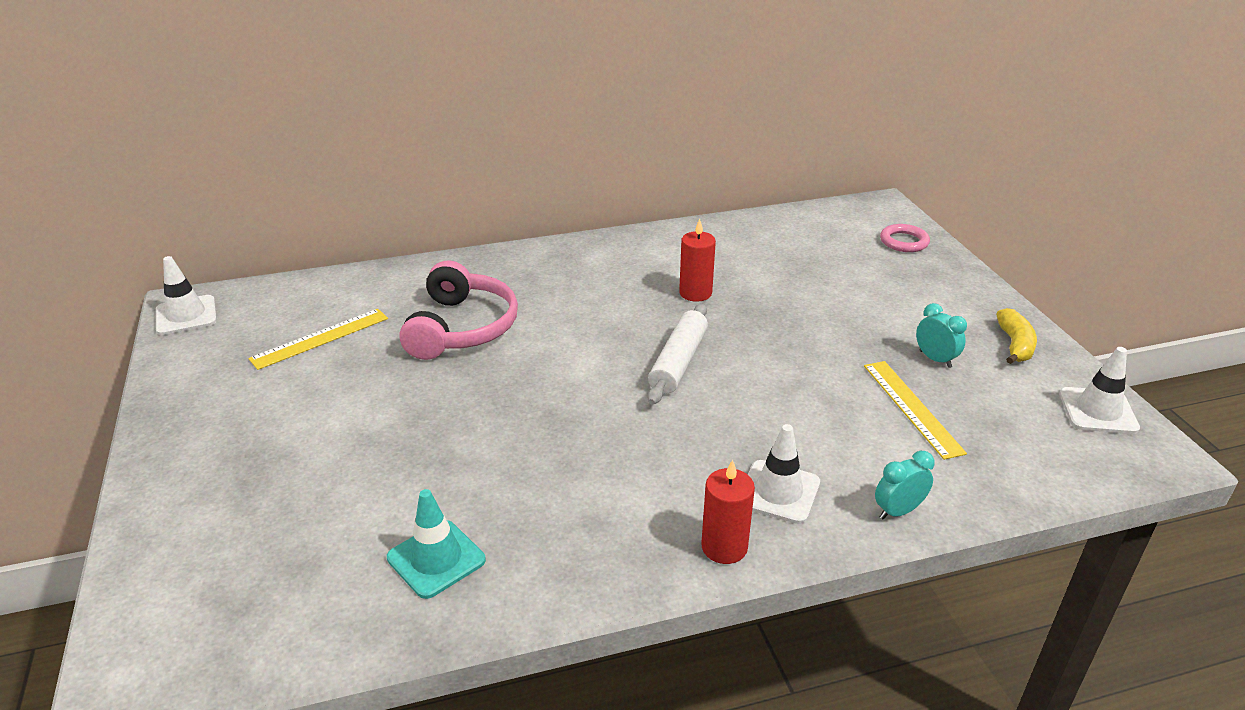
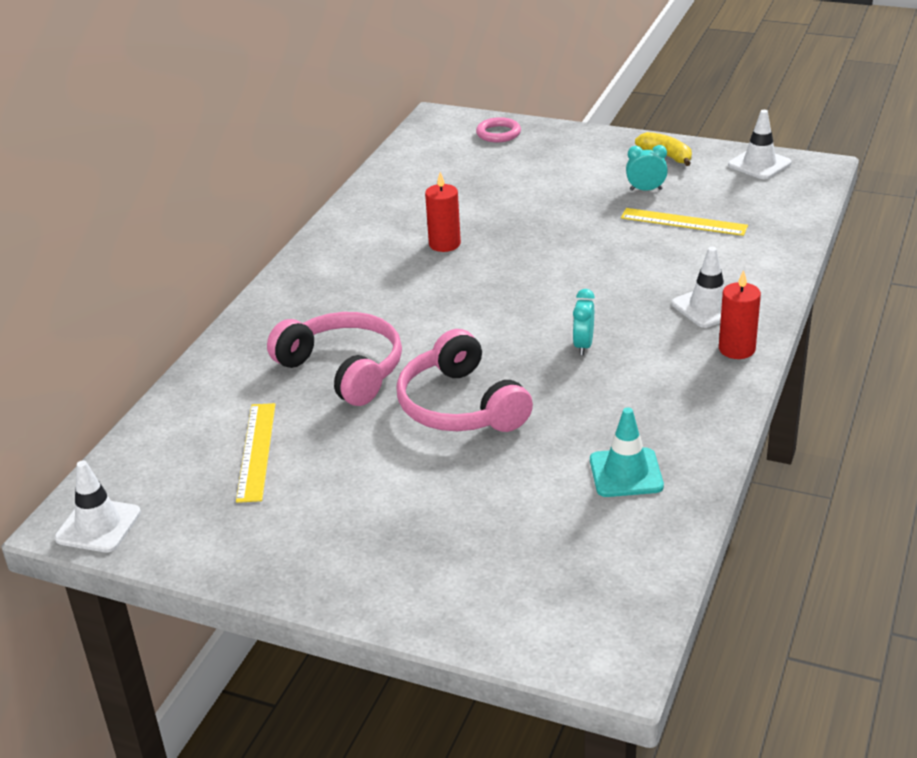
camera: 50 degrees left, 0 degrees up
white rolling pin [648,304,708,405] -> none
turquoise clock [875,451,935,519] -> turquoise clock moved to [573,289,595,355]
none -> pink headphones [396,329,533,432]

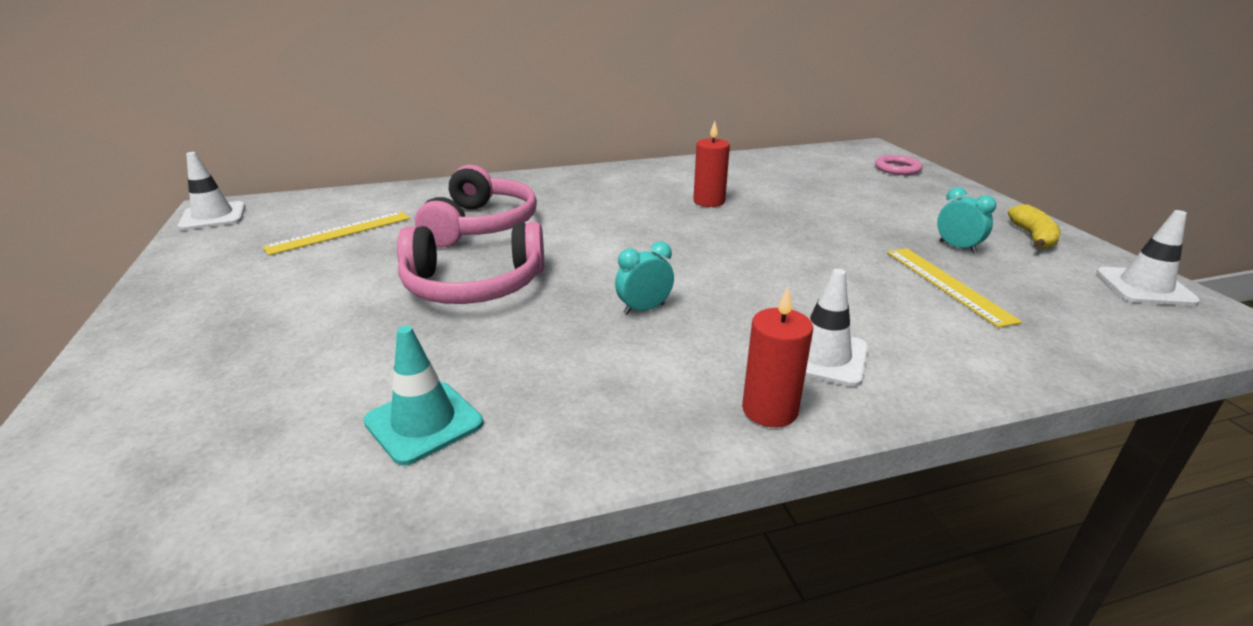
camera: 50 degrees right, 5 degrees down
pink headphones [396,329,533,432] -> pink headphones turned 120 degrees counterclockwise [397,222,544,304]

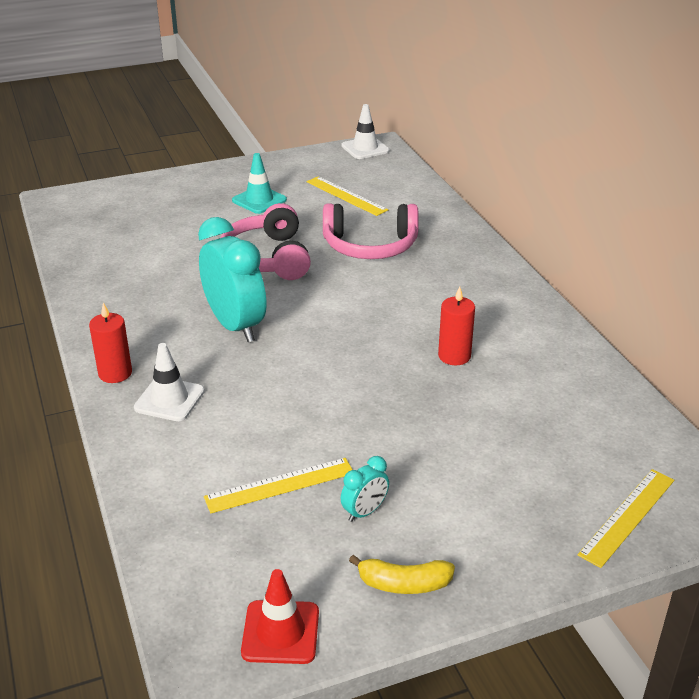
camera: 85 degrees right, 5 degrees up
turquoise traffic cone [363,326,483,466] -> turquoise traffic cone moved to [232,153,287,214]
turquoise clock [615,242,674,315] -> turquoise clock [198,217,266,342], size x2.19
pink ring [875,155,923,175] -> yellow ruler [578,469,674,568]
white traffic cone [1096,210,1200,306] -> red traffic cone [241,569,319,664]

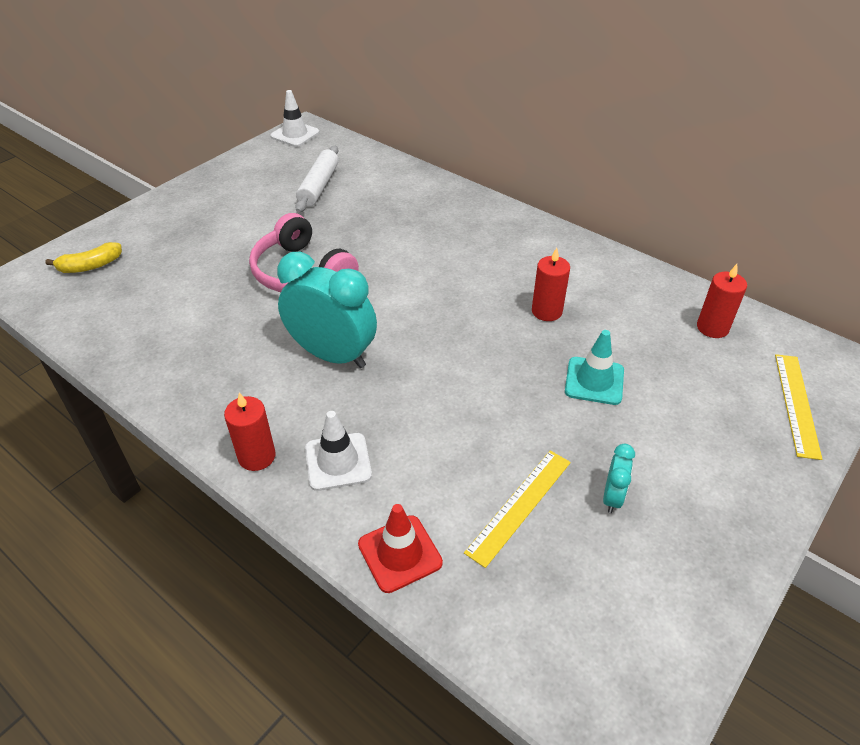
camera: 30 degrees left, 10 degrees up
turquoise traffic cone [232,153,287,214] -> turquoise traffic cone moved to [565,330,624,405]
red traffic cone [241,569,319,664] -> red traffic cone moved to [358,504,443,593]
yellow ruler [307,176,388,216] -> white rolling pin [295,146,339,213]
pink headphones [323,203,419,259] -> none
yellow banana [349,555,455,594] -> yellow banana moved to [46,242,122,273]
none -> red candle [697,264,747,338]

